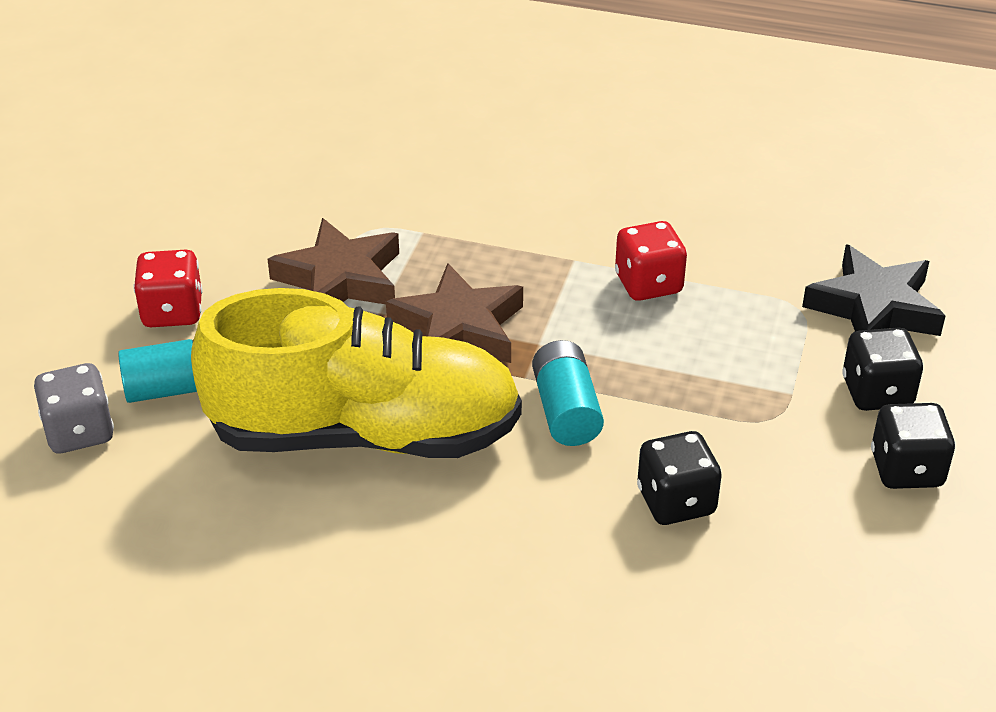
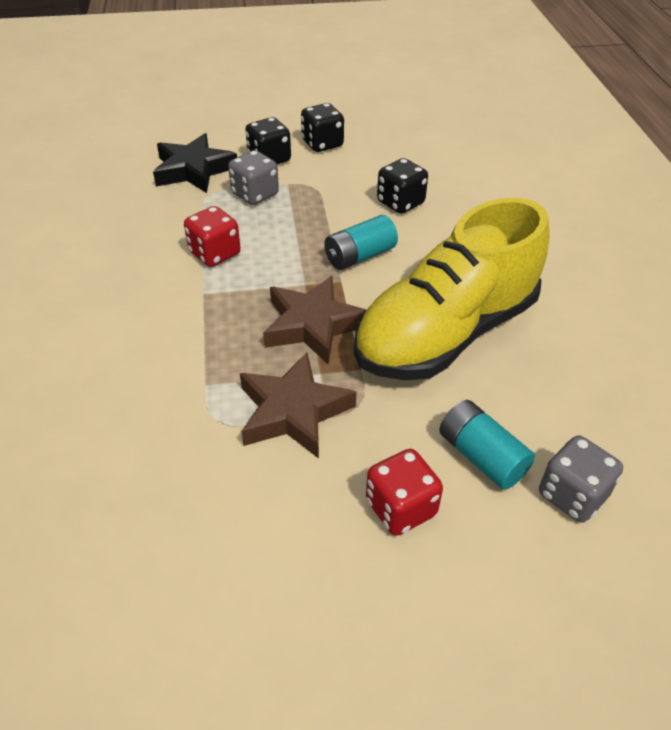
camera: 115 degrees left, 5 degrees up
yellow shoe [191,288,522,458] -> yellow shoe turned 105 degrees counterclockwise [354,198,549,380]
none -> grey dice [228,150,279,205]

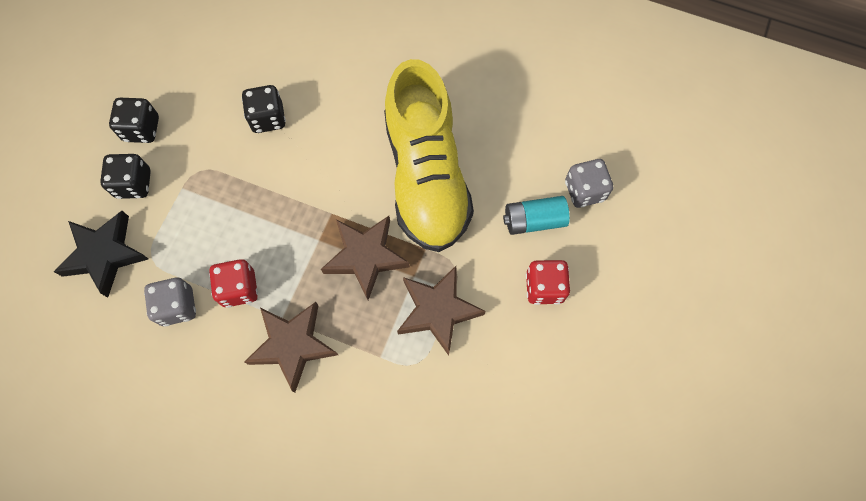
camera: 60 degrees left, 25 degrees up
grey dice [228,150,279,205] -> grey dice moved to [144,278,196,327]
turquoise battery [324,215,398,270] -> none
none -> brown star [245,302,338,393]

